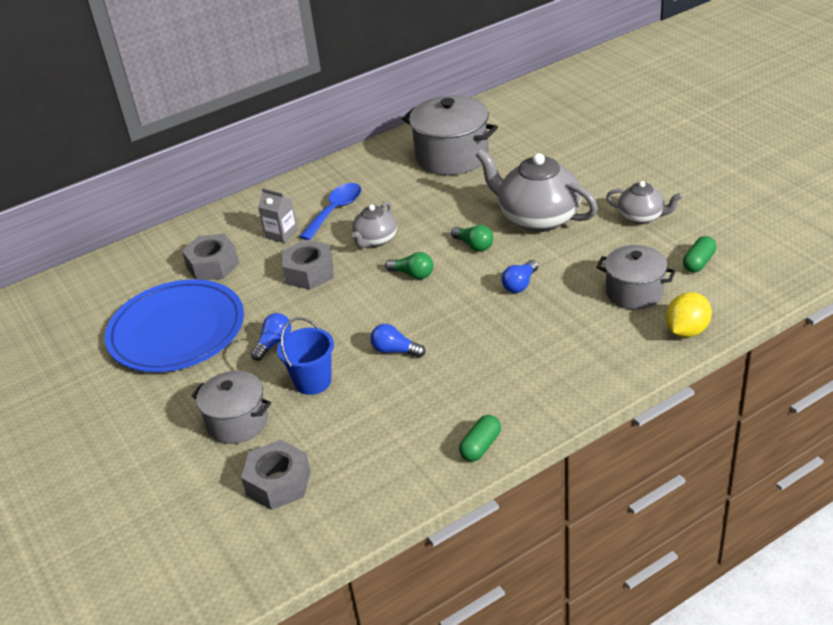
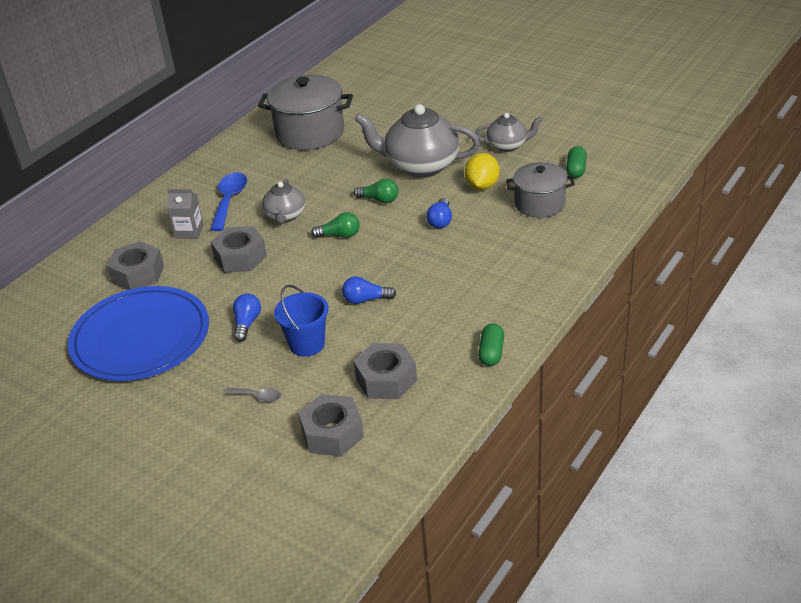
camera: 25 degrees left, 0 degrees up
grey pot [192,371,271,444] -> grey spoon [225,388,281,402]
yellow lemon [666,292,712,337] -> yellow lemon moved to [465,153,500,190]
none -> grey nut [354,343,417,399]

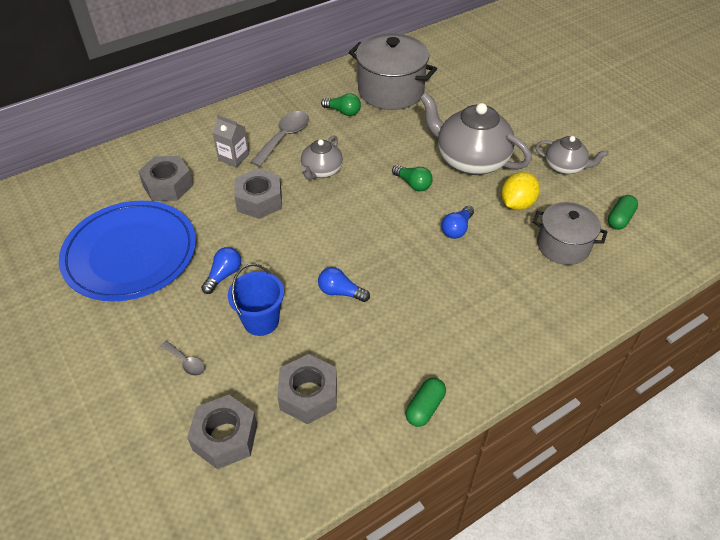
camera: 20 degrees right, 10 degrees up
blue spoon [210,172,247,231] -> grey spoon [251,111,309,167]
green light bulb [311,212,360,238] -> green light bulb moved to [321,93,361,116]

